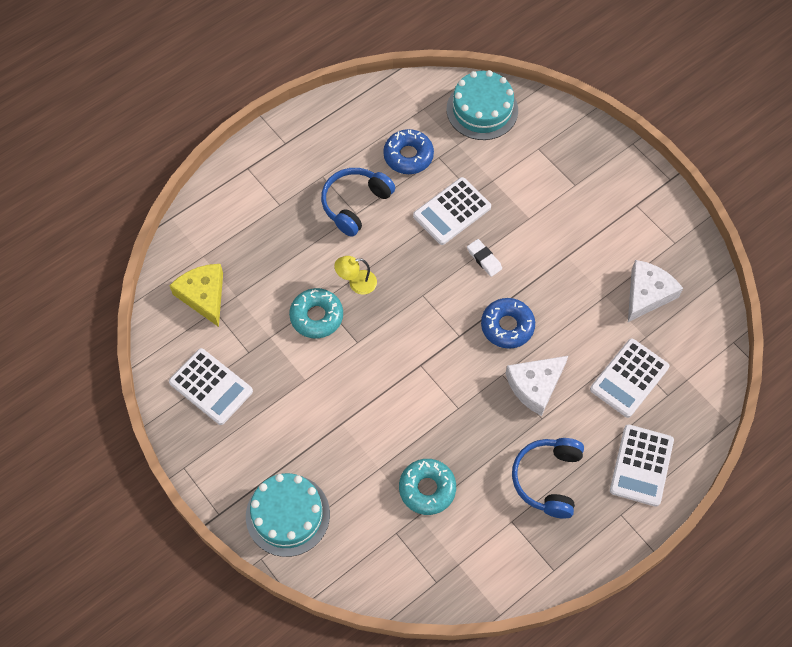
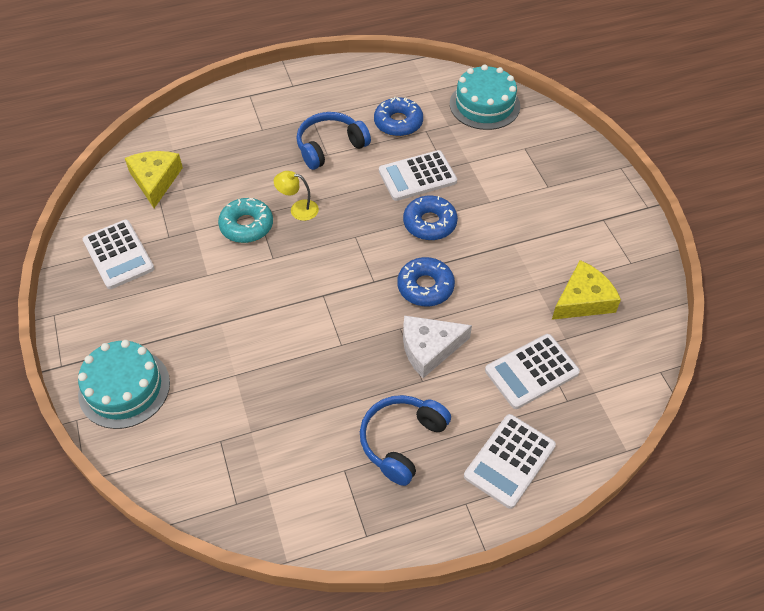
camera: 20 degrees right, 10 degrees down
turquoise donut [399,459,456,515] -> none
white eraser [467,239,502,277] -> blue donut [403,196,458,240]
white cheese [628,260,683,322] -> yellow cheese [552,260,621,320]

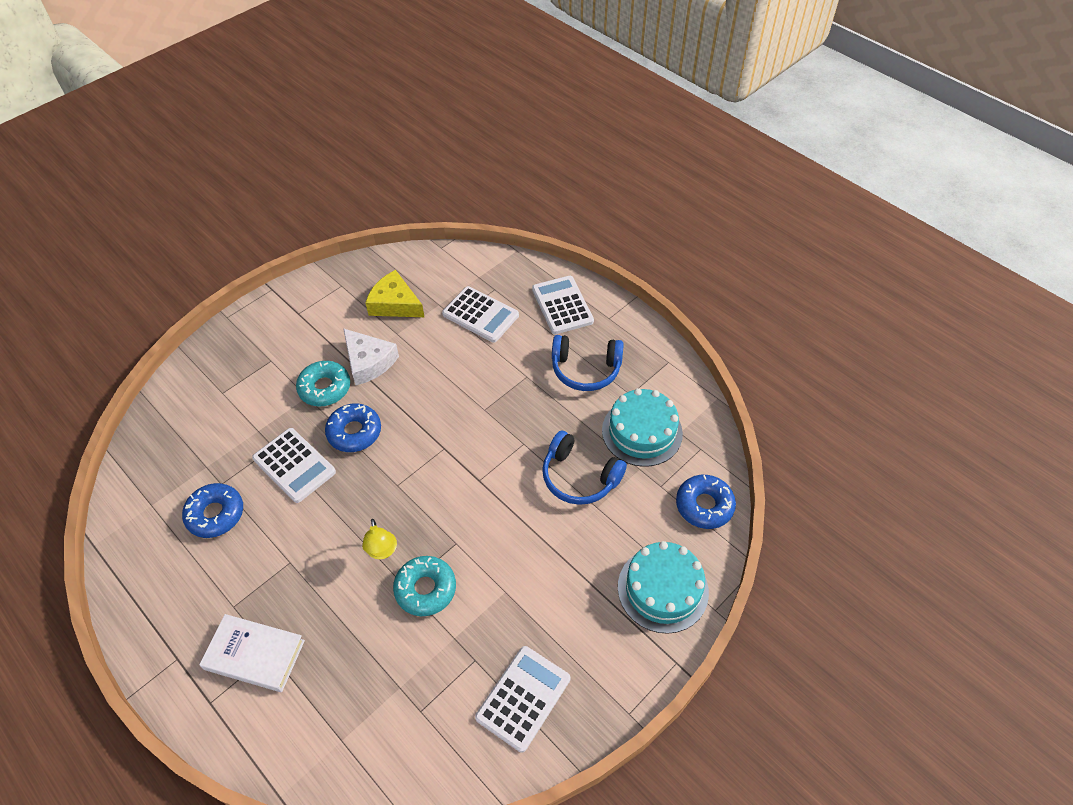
camera: 115 degrees left, 0 degrees up
yellow cheese [125,151,183,208] -> none
blue headphones [296,112,371,170] -> blue headphones moved to [542,431,627,505]
blue donut [397,257,455,306] -> blue donut moved to [676,475,736,529]
white cheese [403,315,472,378] -> white cheese moved to [343,328,399,385]
turquoise cake [450,64,520,130] -> turquoise cake moved to [602,388,683,467]
white calculator [464,414,556,509] -> white calculator turned 120 degrees counterclockwise [532,276,594,334]
none -> white book [199,614,305,692]
none -> turquoise donut [296,361,350,406]

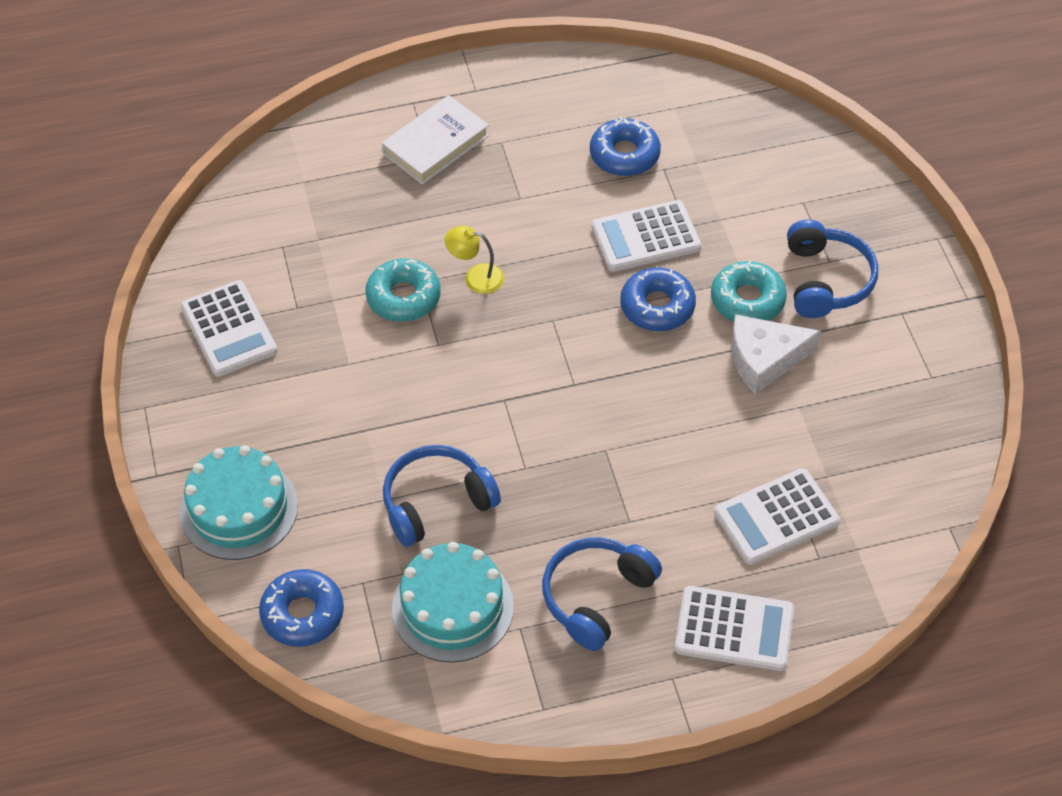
camera: 120 degrees right, 0 degrees up
yellow cheese [365,270,424,317] -> none
none -> blue headphones [787,219,878,318]

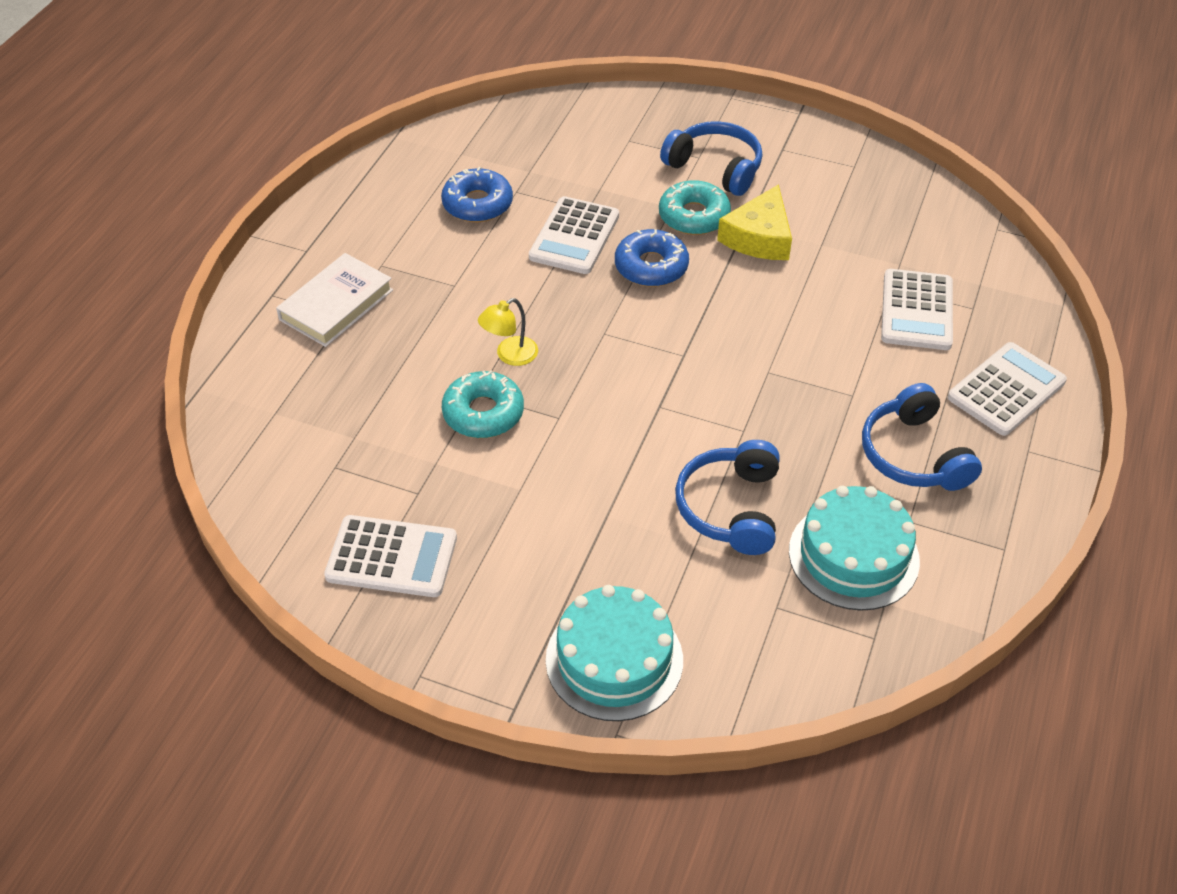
camera: 55 degrees left, 5 degrees down
blue donut [259,569,344,647] -> none
white book [382,95,489,185] -> white book turned 45 degrees clockwise [276,253,393,347]
white cheese [731,314,821,394] -> yellow cheese [717,184,792,260]

